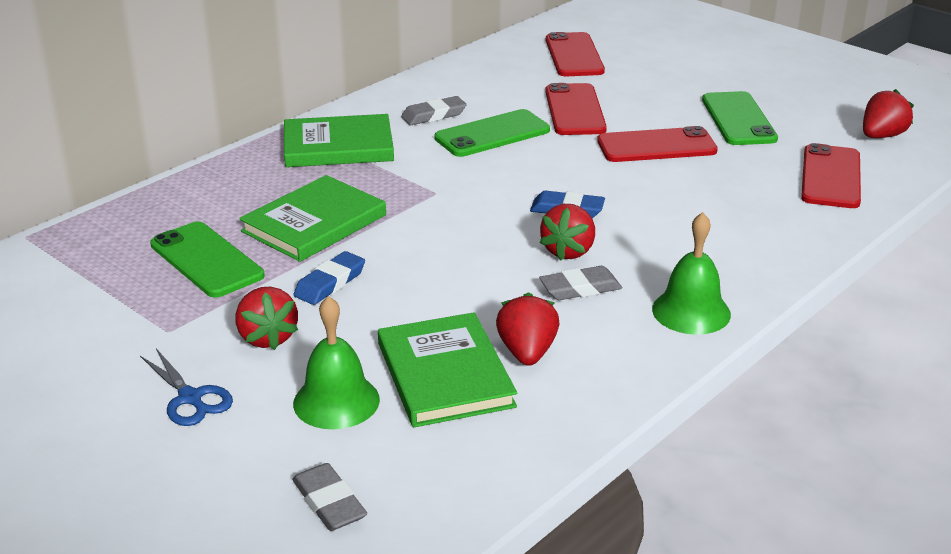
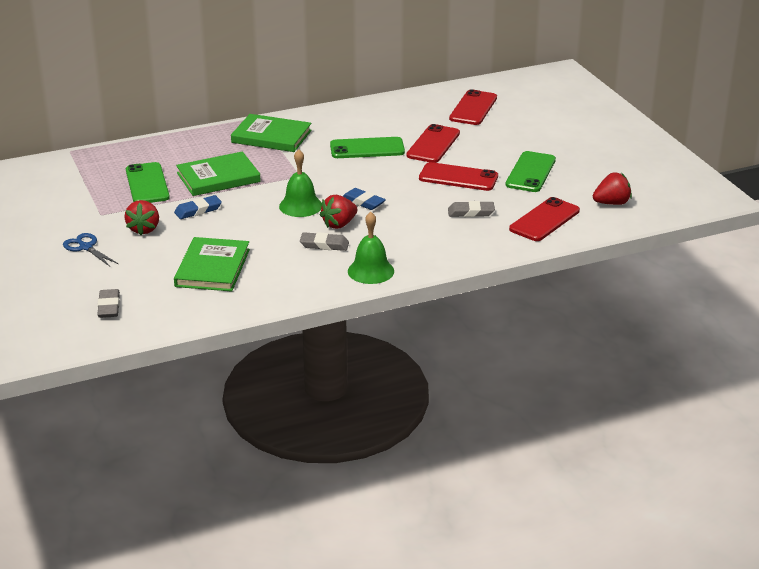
camera: 25 degrees right, 0 degrees up
blue scissors [140,348,233,426] -> blue scissors turned 150 degrees clockwise [63,233,119,267]
green bell [293,296,380,429] -> green bell moved to [279,149,322,217]
grey eraser [401,96,467,125] -> grey eraser moved to [448,201,495,217]
red strawberry [496,292,559,366] -> none

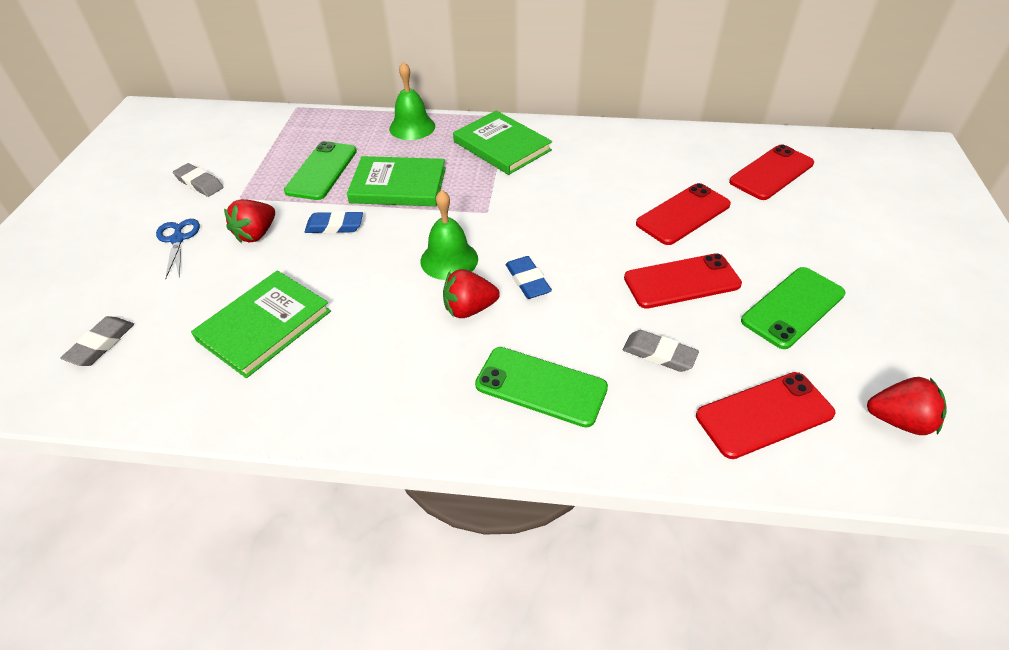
camera: 30 degrees right, 15 degrees up
grey eraser [300,232,349,251] -> grey eraser moved to [173,163,224,197]
green phone [330,137,405,158] -> green phone moved to [475,347,608,428]
green bell [348,212,394,284] -> green bell moved to [389,62,435,140]
red phone [419,162,498,191] -> red phone turned 60 degrees counterclockwise [624,253,742,309]

